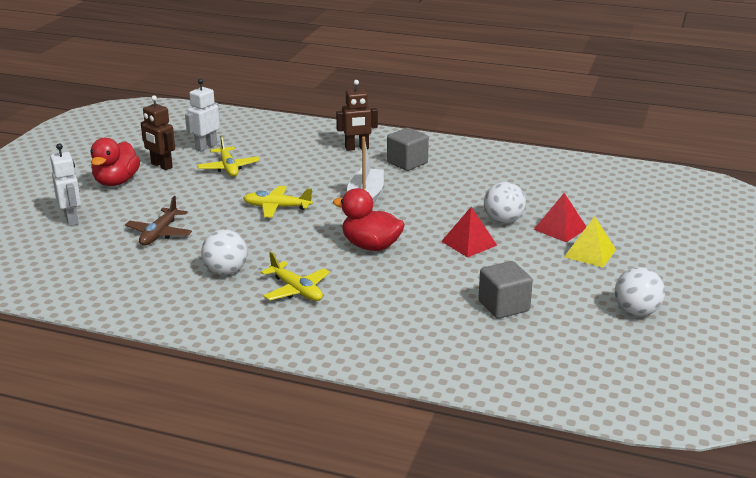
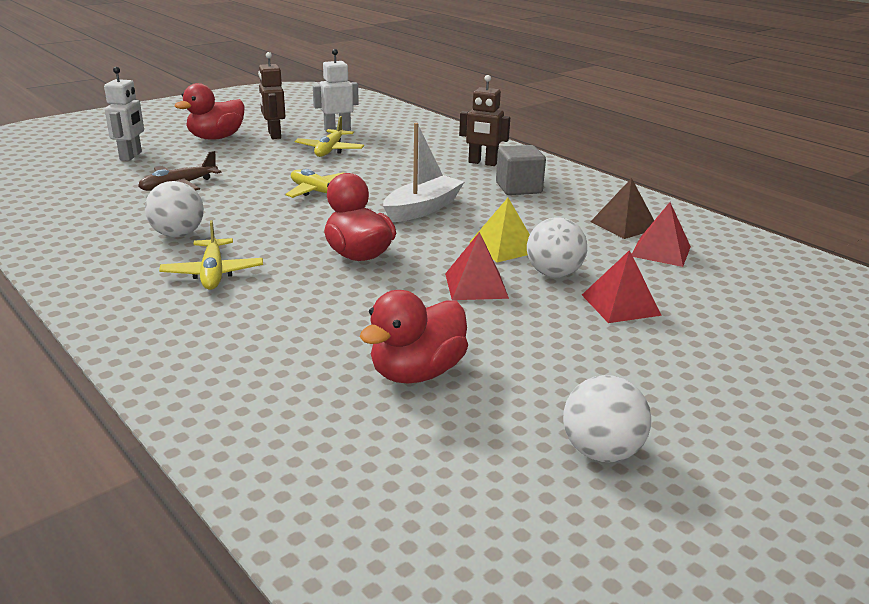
camera: 30 degrees right, 0 degrees up
grey cube [478,261,533,319] -> red duck [360,290,468,384]
yellow pyramid [564,216,616,267] -> yellow pyramid moved to [469,198,530,262]
none -> brown pyramid [590,178,654,239]
none -> red pyramid [632,202,691,267]

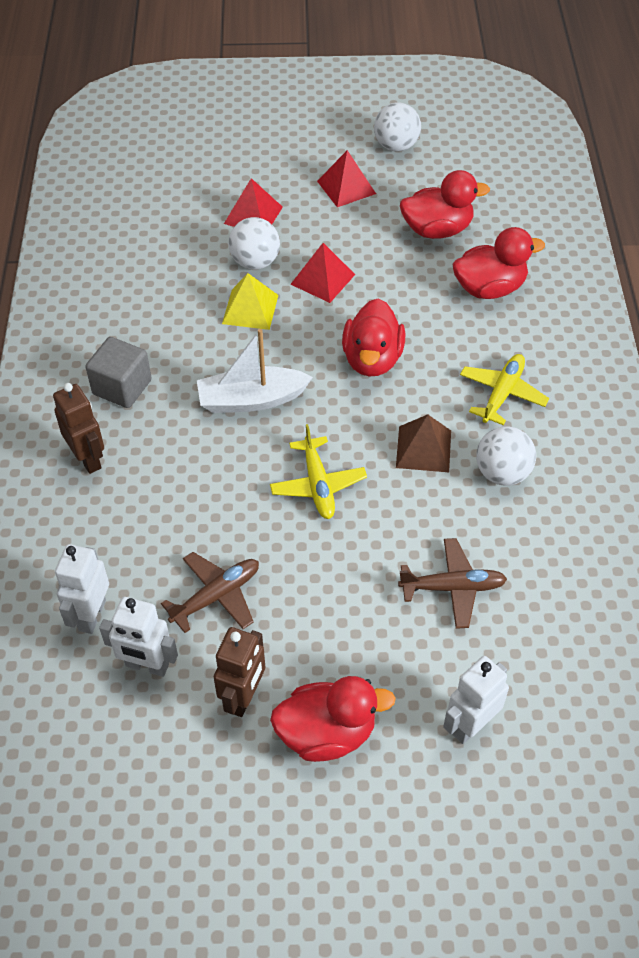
camera: 140 degrees left, 25 degrees up
yellow plane [295,116,364,157] -> brown plane [161,552,259,633]
brown pyramid [590,178,654,239] -> brown pyramid moved to [396,414,451,472]
red pyramid [632,202,691,267] -> red pyramid moved to [317,150,376,207]
none -> white robot [55,544,109,634]
none -> red duck [452,227,545,299]

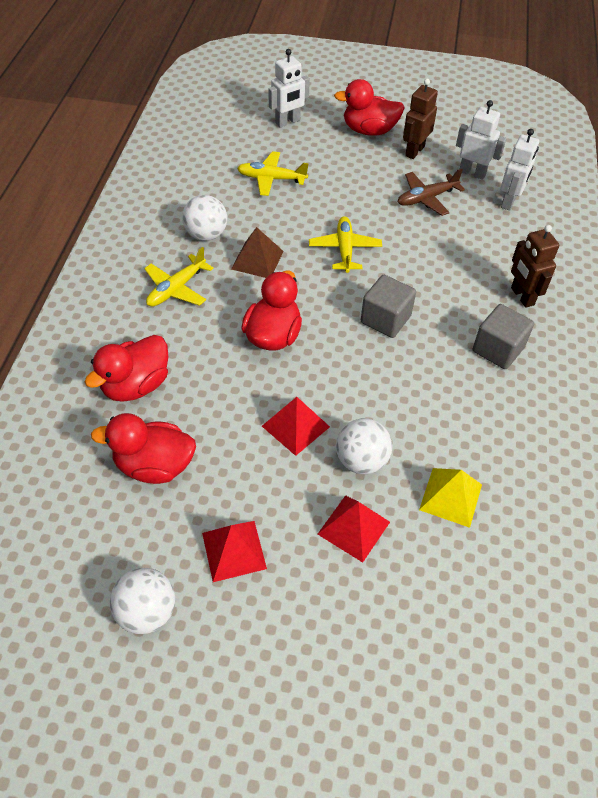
camera: 170 degrees left, 0 degrees up
white boat [197,329,313,413] -> grey cube [361,275,416,338]
yellow pyramid [222,273,278,330] -> yellow pyramid moved to [419,468,482,528]
brown plane [398,538,507,629] -> yellow plane [237,151,309,196]
red duck [452,227,545,299] -> red duck turned 45 degrees counterclockwise [85,335,168,402]

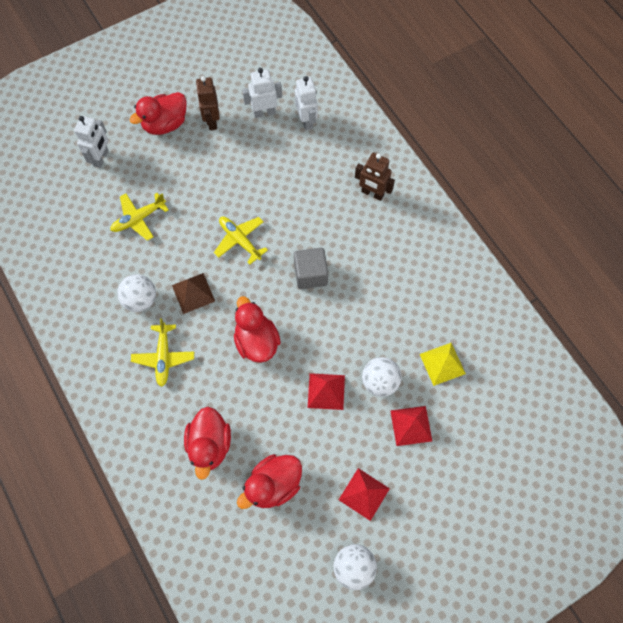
camera: 40 degrees left, 15 degrees up
brown plane [398,169,465,216] -> none
grey cube [473,304,534,369] -> none

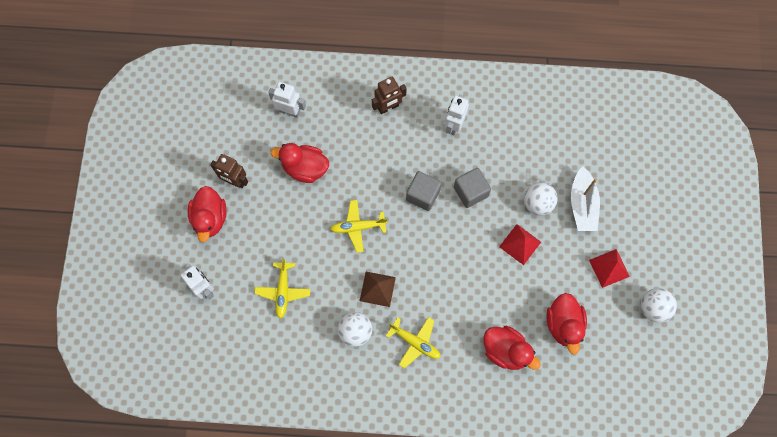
camera: 55 degrees left, 5 degrees up
red duck [234,296,281,363] -> red duck moved to [271,143,329,183]
white robot [242,68,282,118] -> white robot moved to [445,95,469,135]
red pyramid [390,406,432,446] -> white boat [571,166,600,231]
yellow pyramid [420,343,466,386] -> none
none -> grey cube [454,168,491,208]

